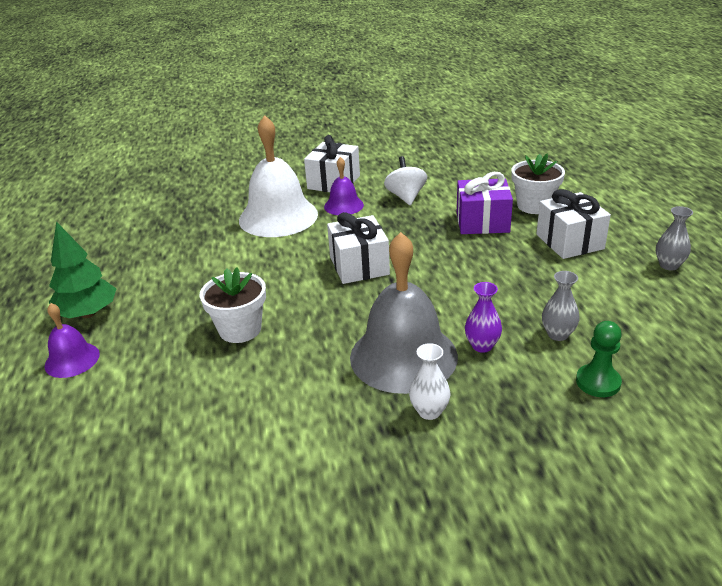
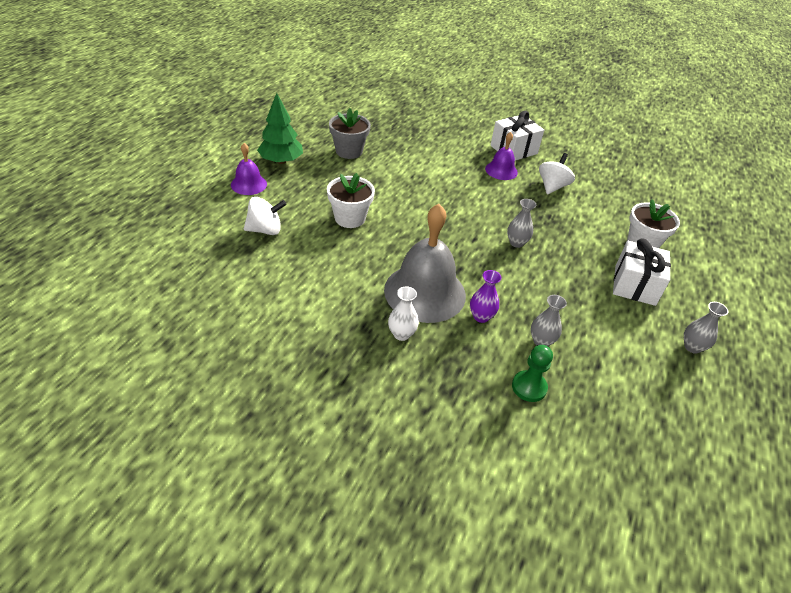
camera: 30 degrees right, 10 degrees up
white bell [239,115,318,237] -> none
white gift [327,212,390,284] -> none
purple gift [457,172,513,234] -> none
none -> white spinning top [244,197,287,235]
none -> grey flower pot [329,108,371,159]
none -> grey vase [507,199,536,248]

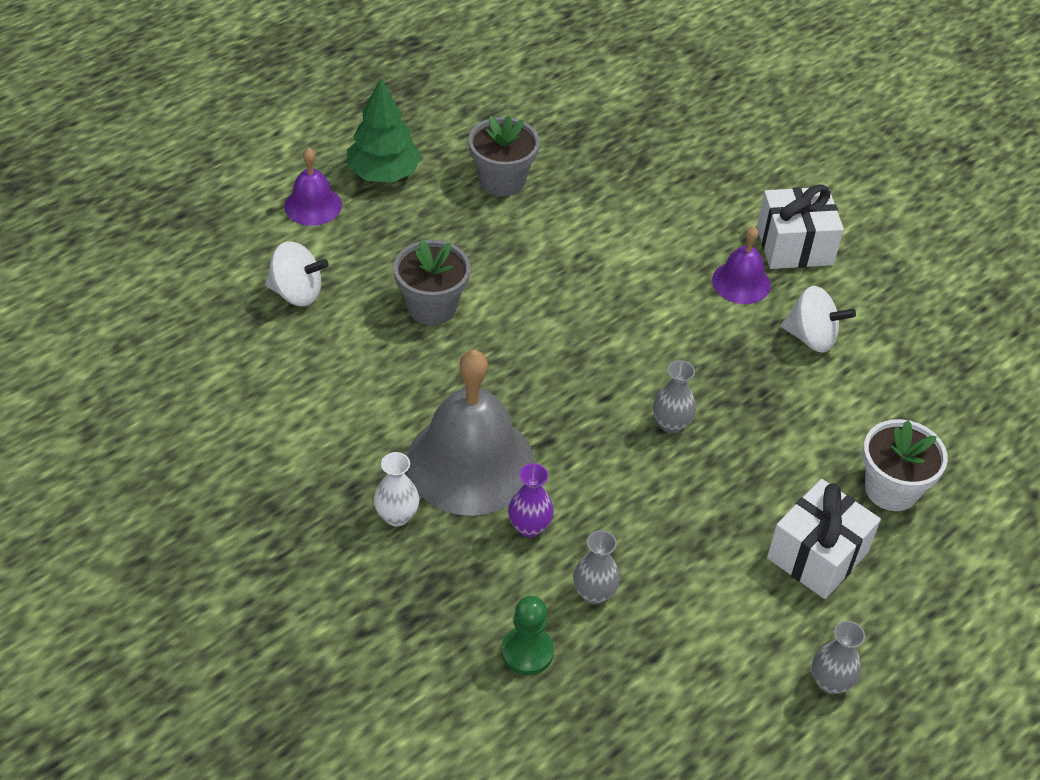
camera: 25 degrees right, 5 degrees up
white flower pot [327,173,375,228] -> grey flower pot [394,240,470,325]
white spinning top [539,153,575,195] -> white spinning top turned 60 degrees clockwise [781,286,856,353]

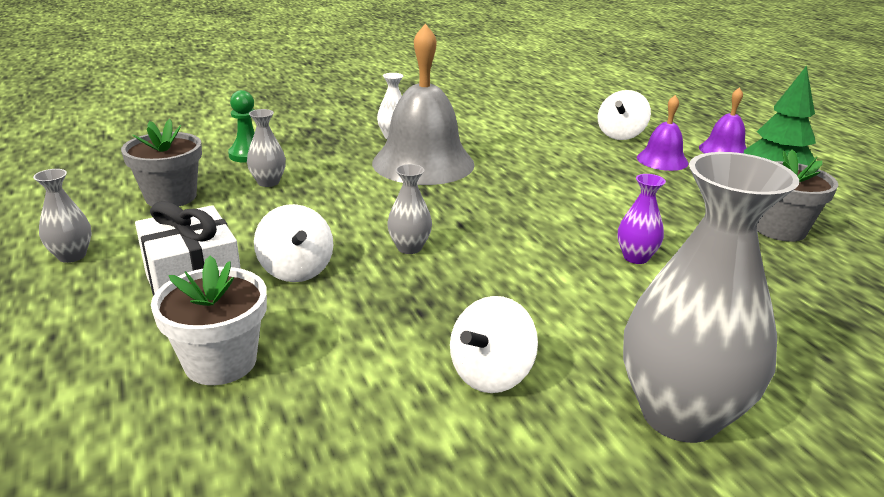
camera: 110 degrees right, 20 degrees down
grey flower pot [394,240,470,325] -> grey flower pot moved to [121,119,202,207]
purple vase [508,463,554,537] -> purple vase moved to [617,174,666,264]
purple bell [712,226,771,304] -> purple bell moved to [637,95,689,171]
white gift [757,184,844,269] -> grey vase [623,152,799,443]
none -> white spinning top [254,204,334,282]

